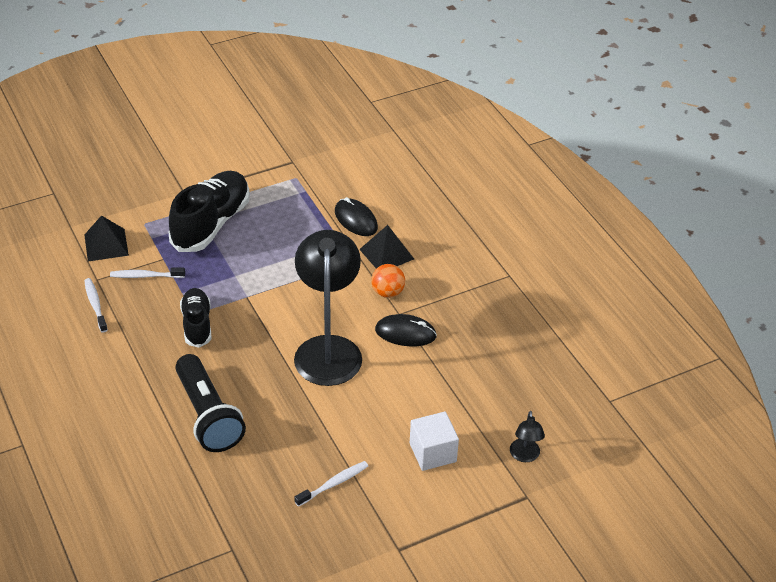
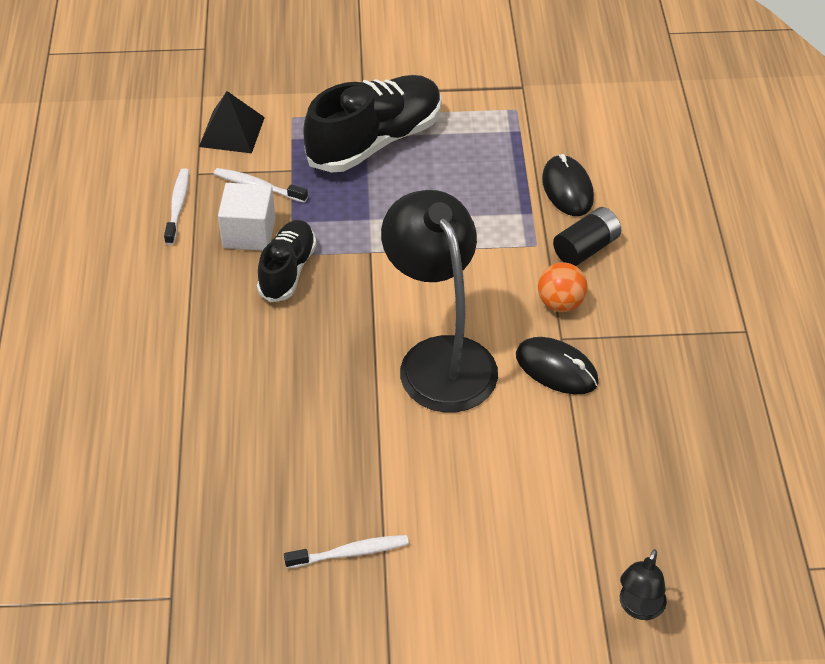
camera: 25 degrees right, 5 degrees up
black flashlight [175,354,246,452] -> none
black lamp [294,230,362,386] -> black lamp turned 45 degrees counterclockwise [381,190,498,412]
black pyramid [359,225,414,269] -> black battery [553,207,621,266]
white cube [410,412,459,471] -> white cube moved to [218,183,275,251]

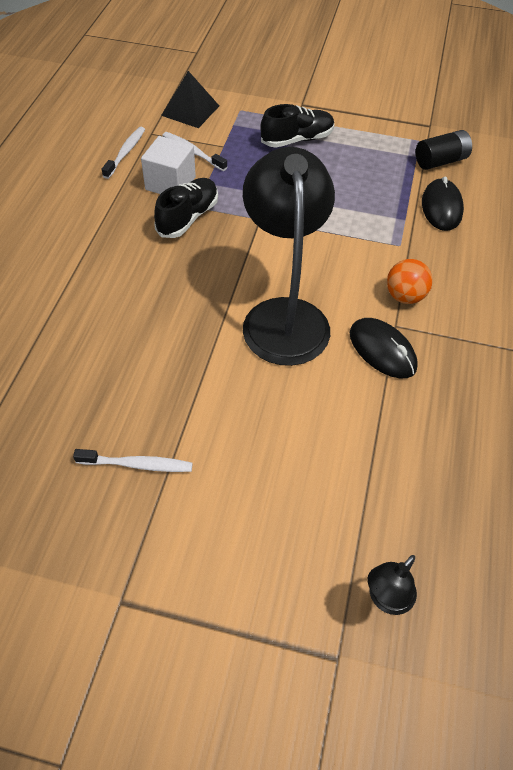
camera: 15 degrees right, 5 degrees up
black shoe [304,75,442,173] -> black shoe [260,104,334,148], size x0.60
black battery [553,207,621,266] -> black battery moved to [416,130,472,170]

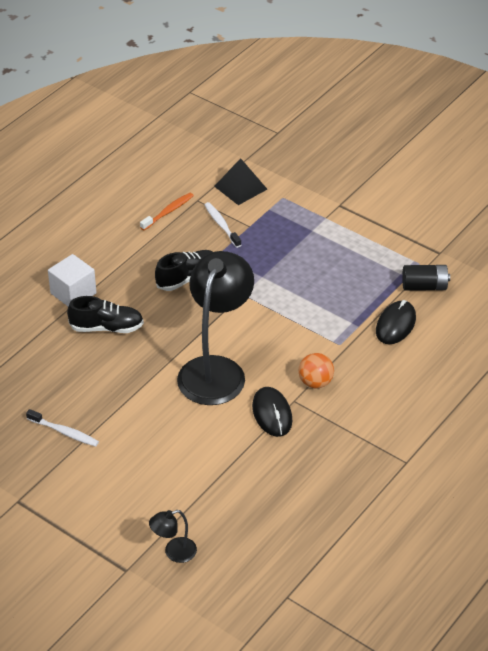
camera: 25 degrees right, 10 degrees down
white toothbrush [102,127,145,179] -> orange toothbrush [140,193,194,230]
white cube [141,136,196,194] -> white cube moved to [48,254,97,306]
black shoe [260,104,334,148] -> black shoe moved to [67,296,144,333]

